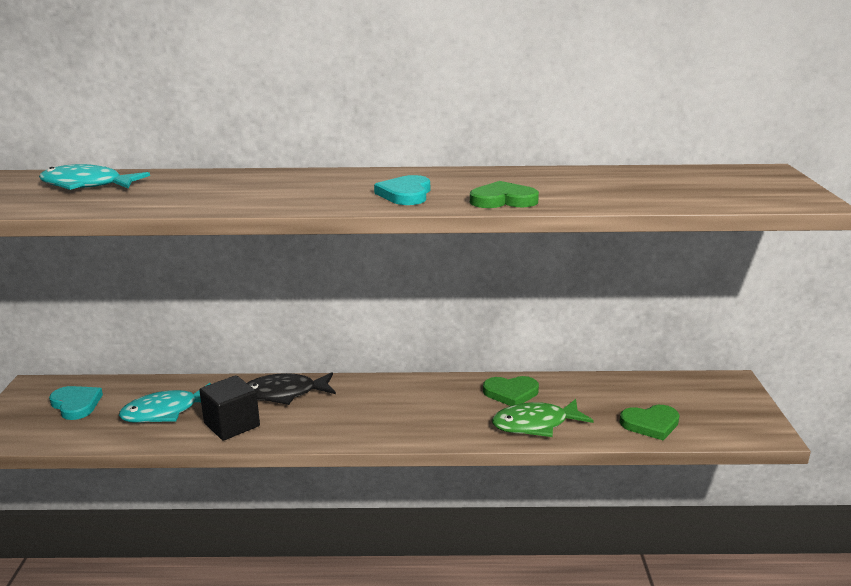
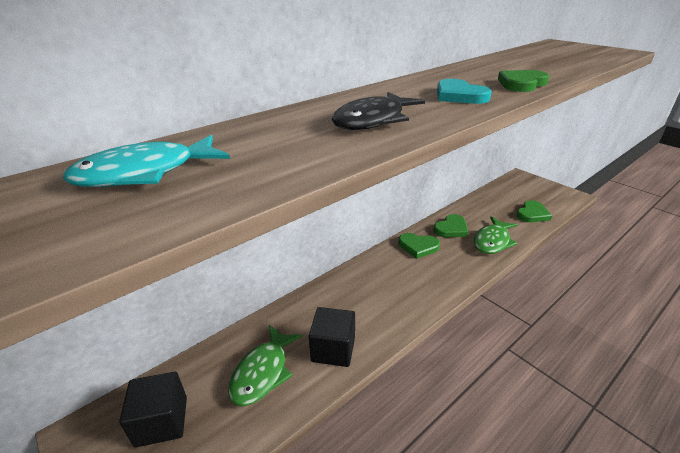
camera: 40 degrees left, 10 degrees up
turquoise heart [49,386,103,420] -> black cube [119,372,187,448]
turquoise fish [119,383,211,423] -> green fish [228,325,302,406]
black fish [247,372,336,405] -> black fish moved to [332,92,425,130]
none -> green heart [398,233,440,259]

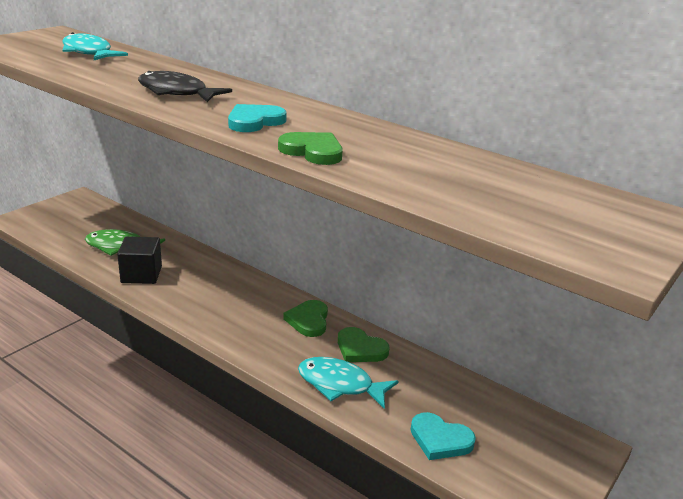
camera: 75 degrees right, 5 degrees down
black cube [119,372,187,448] -> none
green fish [474,216,518,254] -> turquoise fish [298,357,399,409]
green heart [516,200,552,222] -> turquoise heart [410,412,476,460]

